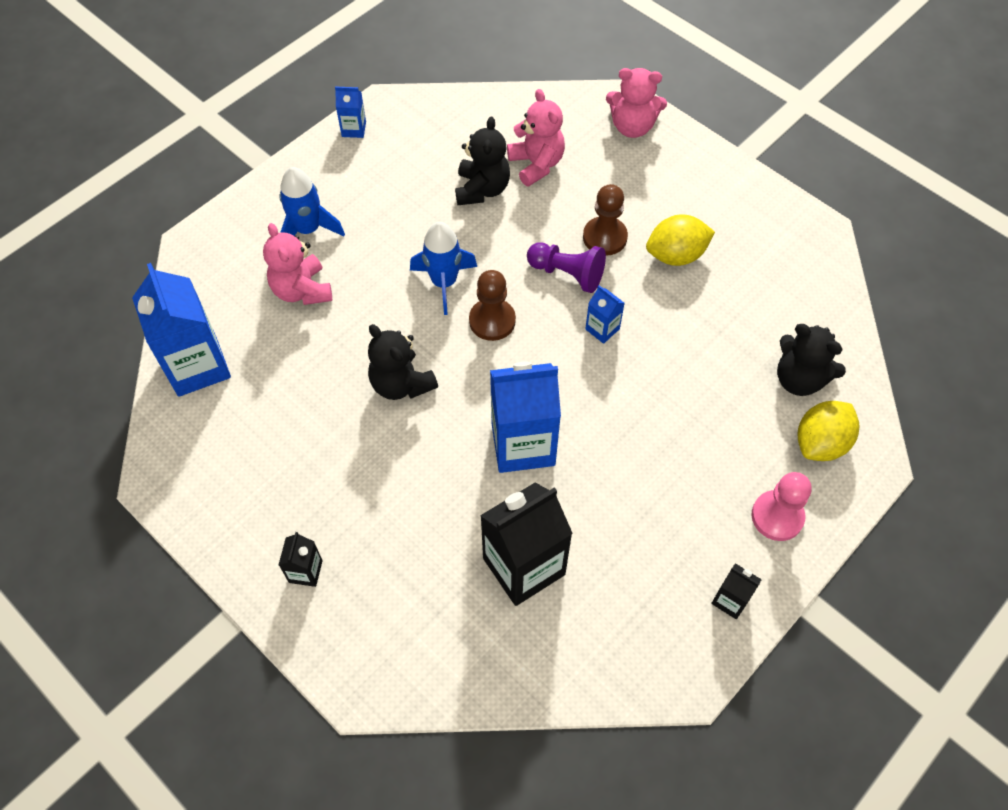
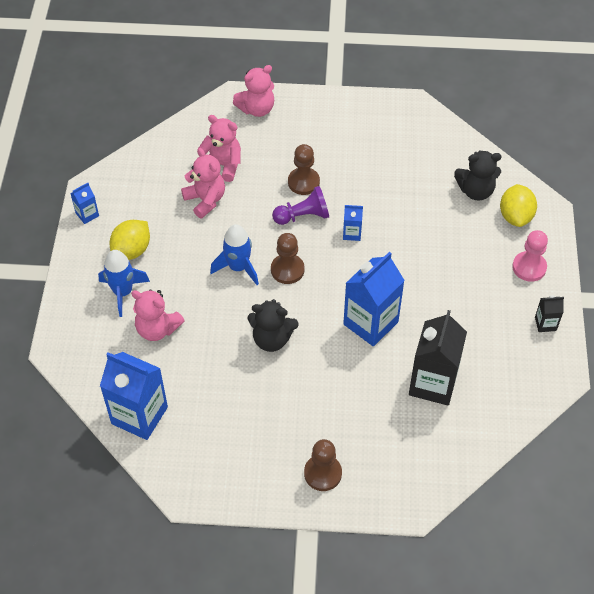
camera: 40 degrees left, 5 degrees down
black carton [279,532,323,587] -> brown pawn [304,439,342,491]
black teddy bear [455,117,510,205] -> pink teddy bear [181,148,225,218]
yellow lemon [646,214,715,266] -> yellow lemon moved to [109,220,150,260]

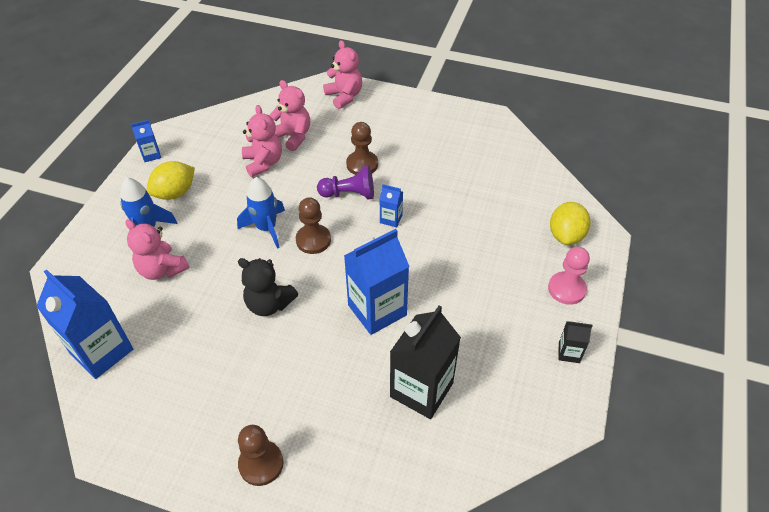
camera: 15 degrees right, 5 degrees down
pink teddy bear [233,65,274,117] -> pink teddy bear turned 105 degrees counterclockwise [323,40,362,109]
black teddy bear [454,150,501,200] -> none

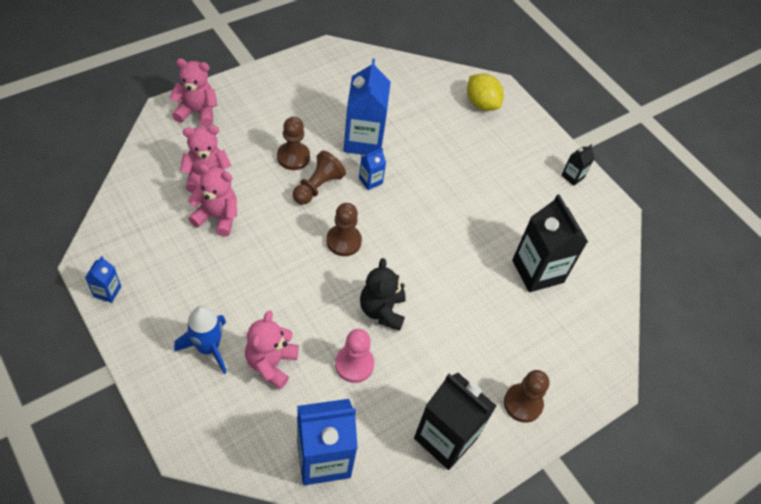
camera: 60 degrees left, 5 degrees up
pink teddy bear [125,219,190,280] -> pink teddy bear turned 120 degrees clockwise [245,310,299,389]
yellow lemon [147,161,195,200] -> none
blue rocket [237,177,285,249] -> none
black teddy bear [238,258,298,316] -> black teddy bear turned 120 degrees clockwise [360,258,406,331]
purple pawn [317,165,374,199] -> brown pawn [293,151,346,205]
blue carton [344,229,409,335] -> blue carton moved to [344,59,391,155]
pink pawn [548,247,590,305] -> pink pawn moved to [335,329,374,383]
none -> black carton [414,373,496,470]

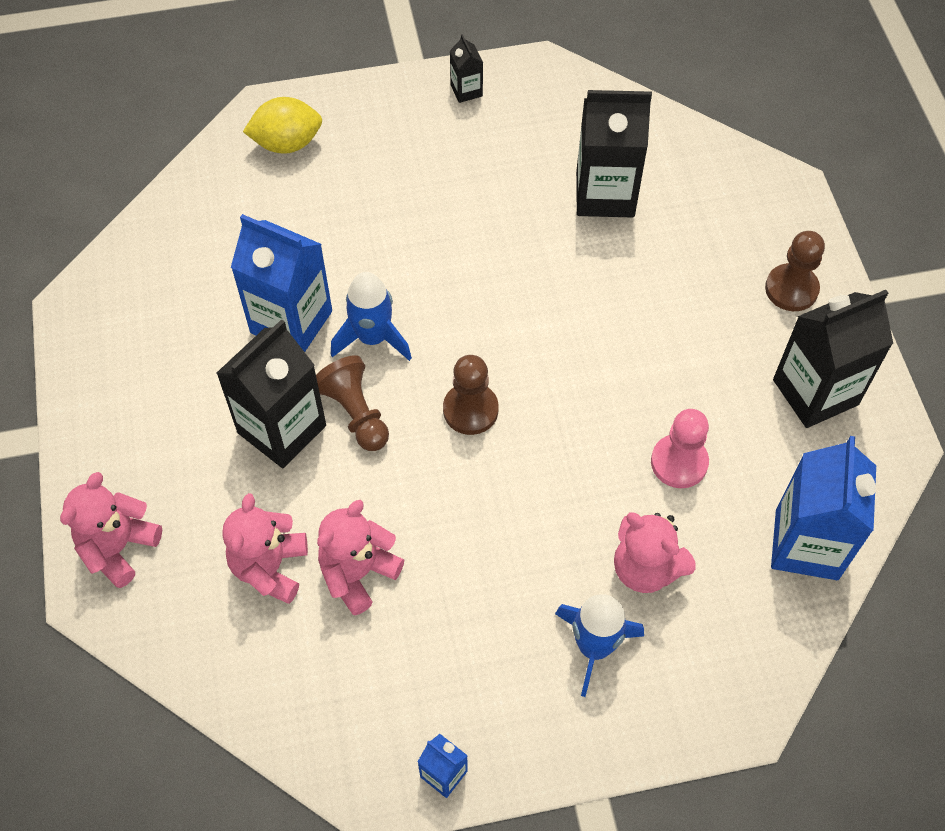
camera: 60 degrees left, 5 degrees up
brown pawn [277,117,310,170] -> black carton [216,319,326,468]
blue carton [359,148,386,190] -> blue rocket [331,272,412,361]
black teddy bear [360,258,406,331] -> none

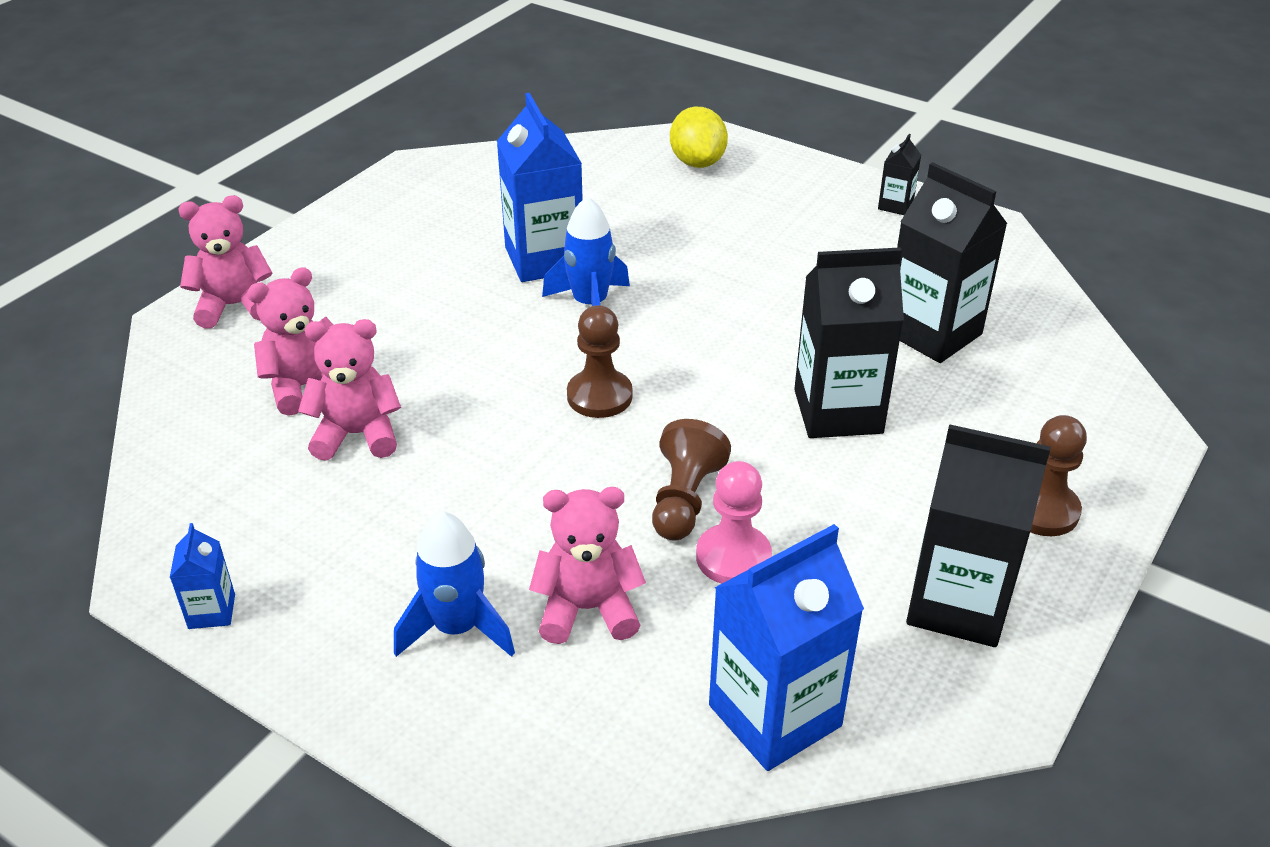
camera: 45 degrees right, 20 degrees down
black carton [216,319,326,468] -> black carton moved to [794,247,904,438]
yellow lemon [243,97,322,154] -> yellow lemon turned 45 degrees clockwise [670,106,728,168]
brown pawn [316,355,389,451] -> brown pawn moved to [652,419,731,541]
pink teddy bear [614,512,696,593] -> pink teddy bear turned 90 degrees clockwise [529,487,646,644]

